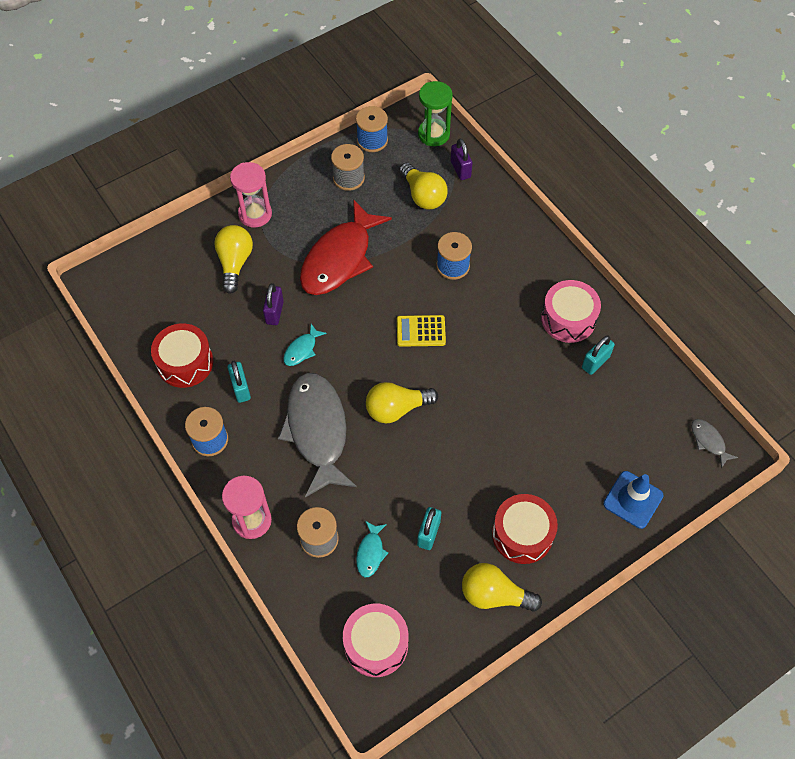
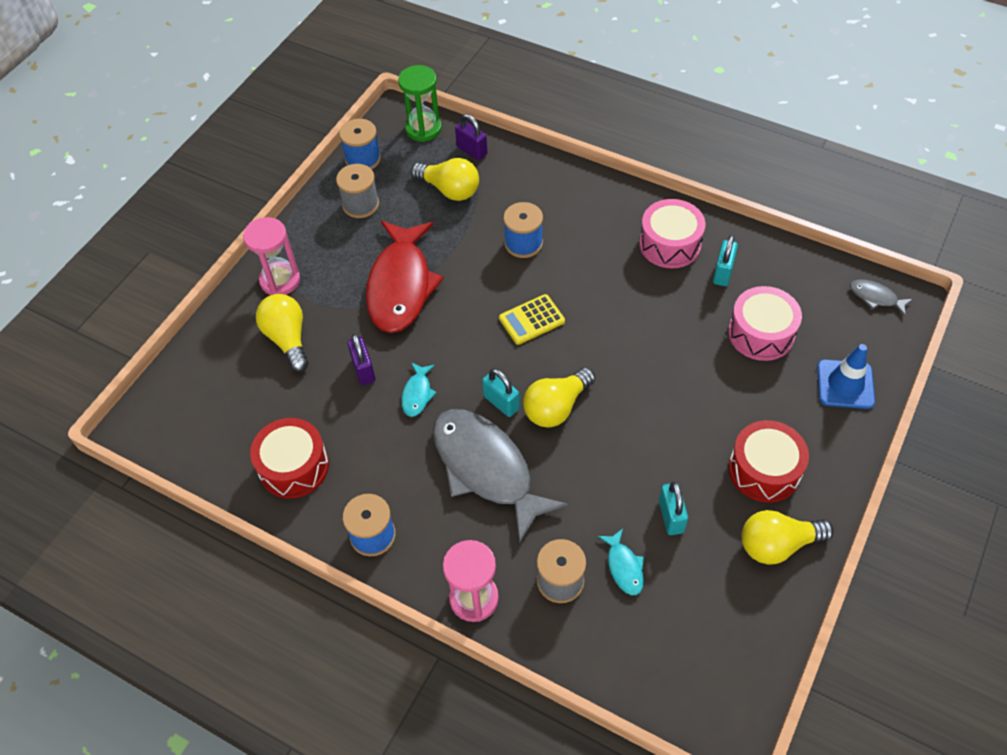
camera: 25 degrees left, 5 degrees down
turquoise padlock [228,361,251,403] -> turquoise padlock moved to [482,368,520,417]
pink drum [343,604,409,677] -> pink drum moved to [728,286,802,361]

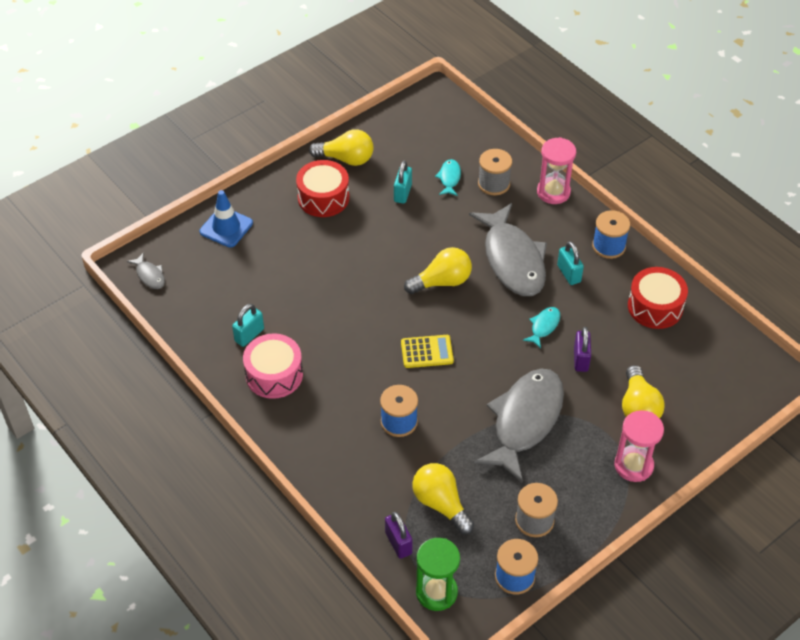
camera: 160 degrees left, 5 degrees down
red fish [366,221,444,333] -> grey fish [474,368,564,483]
turquoise padlock [482,368,520,417] -> turquoise padlock moved to [557,241,584,285]
pink drum [728,286,802,361] -> none

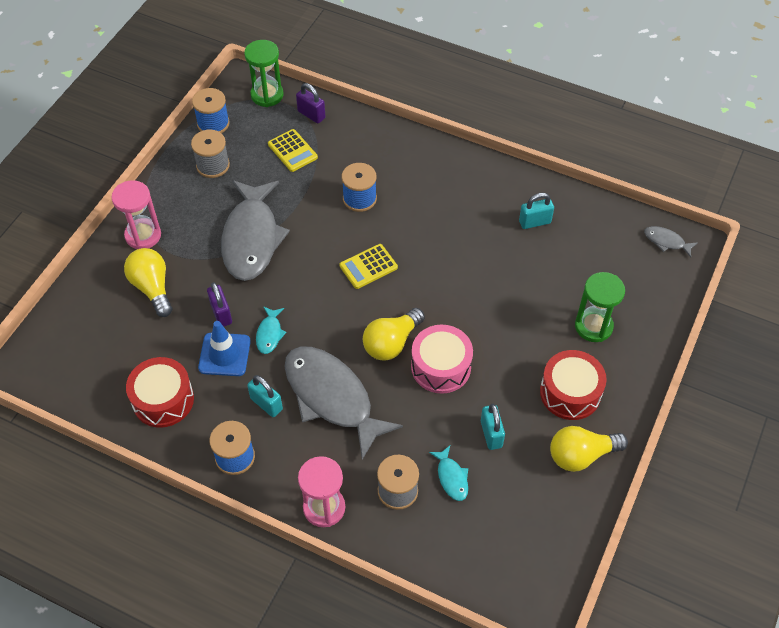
camera: 155 degrees right, 5 degrees up
blue traffic cone [200,190,253,247] -> blue traffic cone moved to [198,321,251,376]
turquoise padlock [232,304,264,347] -> turquoise padlock turned 60 degrees clockwise [519,193,554,229]
pink drum [243,333,303,399] -> pink drum moved to [411,325,473,394]
yellow light bulb [412,463,474,534] -> yellow calculator [268,129,318,172]
none -> green hourglass [575,272,625,342]

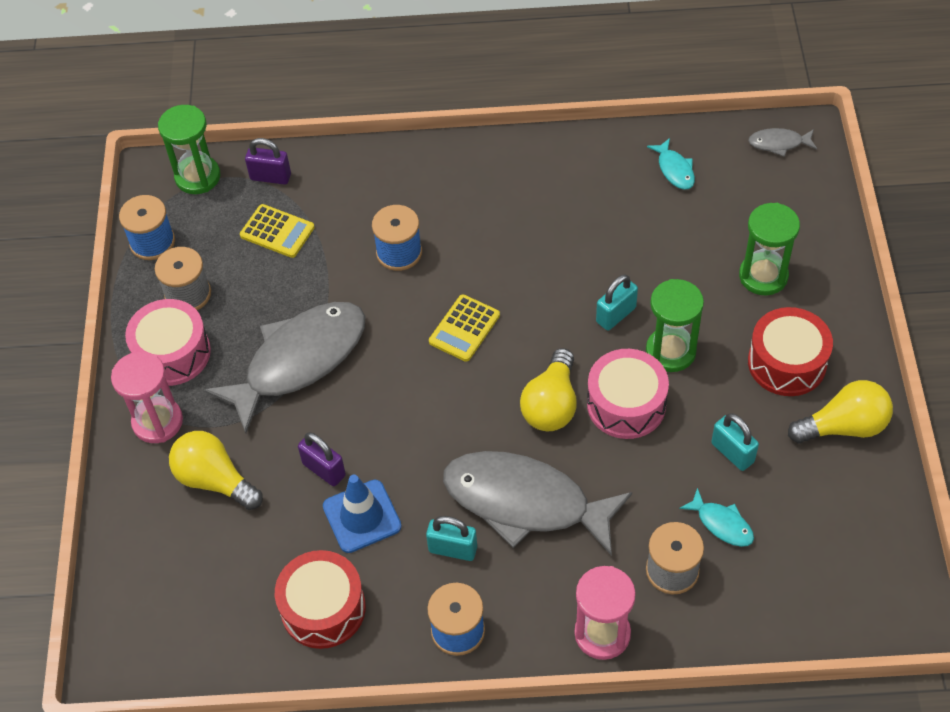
camera: 25 degrees left, 0 degrees up
grey fish [221,180,290,281] -> grey fish turned 105 degrees counterclockwise [204,302,366,433]
turquoise fish [256,306,287,354] -> turquoise fish moved to [647,138,695,190]
turquoise padlock [519,193,554,229] -> turquoise padlock moved to [596,274,638,330]
yellow light bulb [550,426,628,472] -> yellow light bulb turned 150 degrees counterclockwise [788,380,893,443]
none -> pink drum [125,299,211,386]
none -> green hourglass [646,279,704,372]

